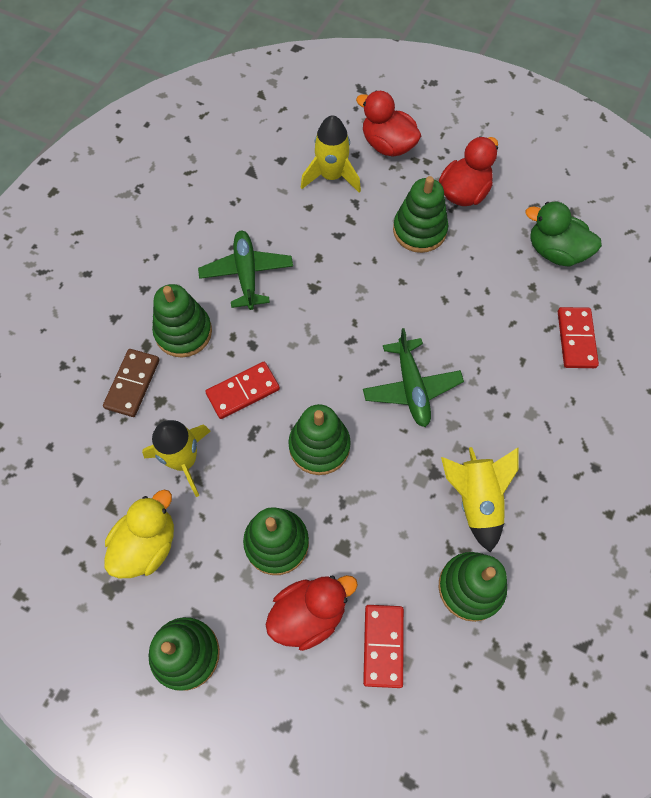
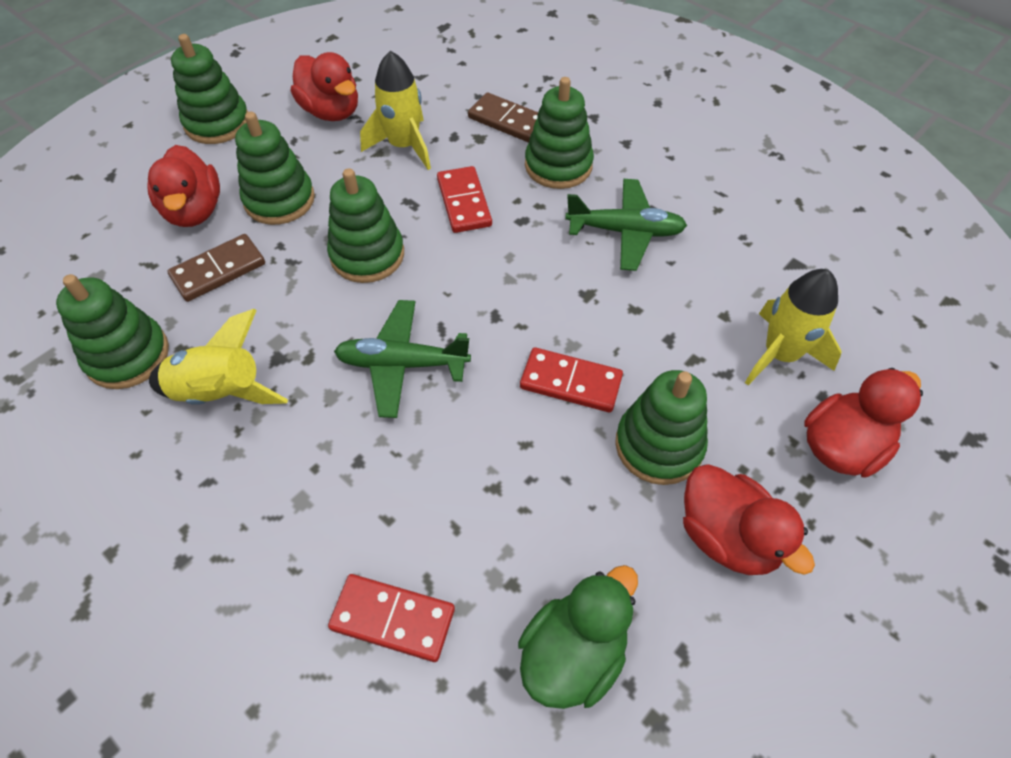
camera: 105 degrees right, 10 degrees down
yellow duck [104,490,174,578] -> red duck [291,52,358,121]
red domino [363,605,404,688] -> red domino moved to [520,347,623,412]
none -> brown domino [167,234,265,302]

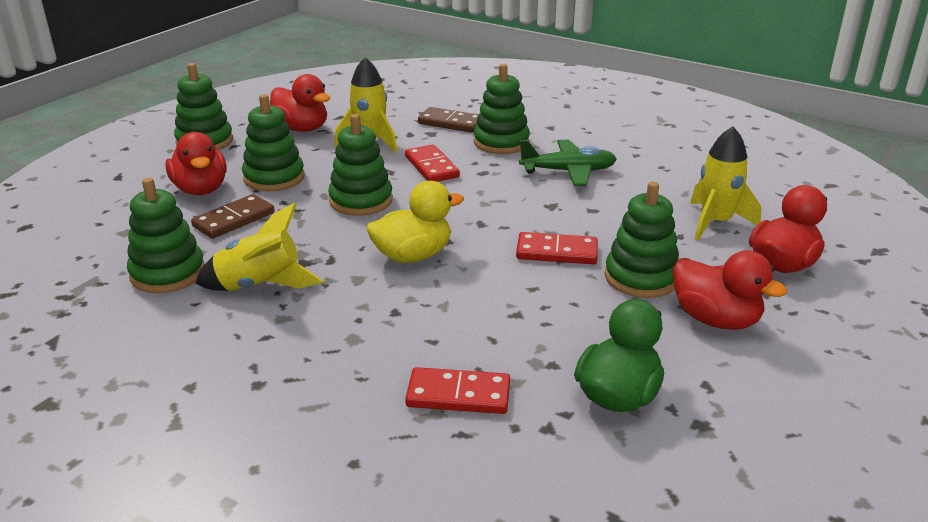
camera: 10 degrees left, 25 degrees down
green plane [334,300,471,418] -> yellow duck [366,181,464,263]

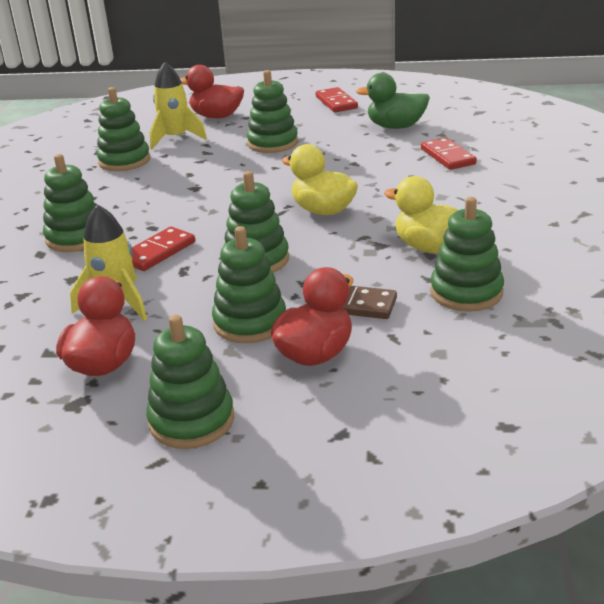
camera: 115 degrees left, 0 degrees up
yellow rocket [195,203,323,291] -> yellow duck [384,176,458,254]
brown domino [418,107,479,133] -> none
red domino [516,232,598,264] -> red domino moved to [316,87,358,112]
green plane [519,140,617,186] -> none
red duck [673,250,787,330] -> none
none -> green stacking toy [97,87,150,171]

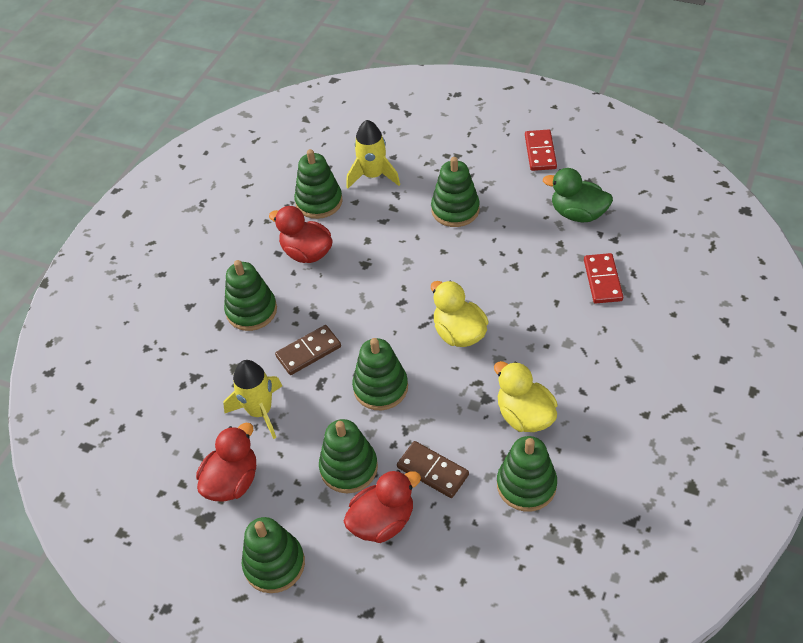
camera: 20 degrees right, 20 degrees up
red domino [132,227,195,271] -> brown domino [275,325,341,375]
red duck [180,65,244,118] -> red duck moved to [269,206,333,263]

